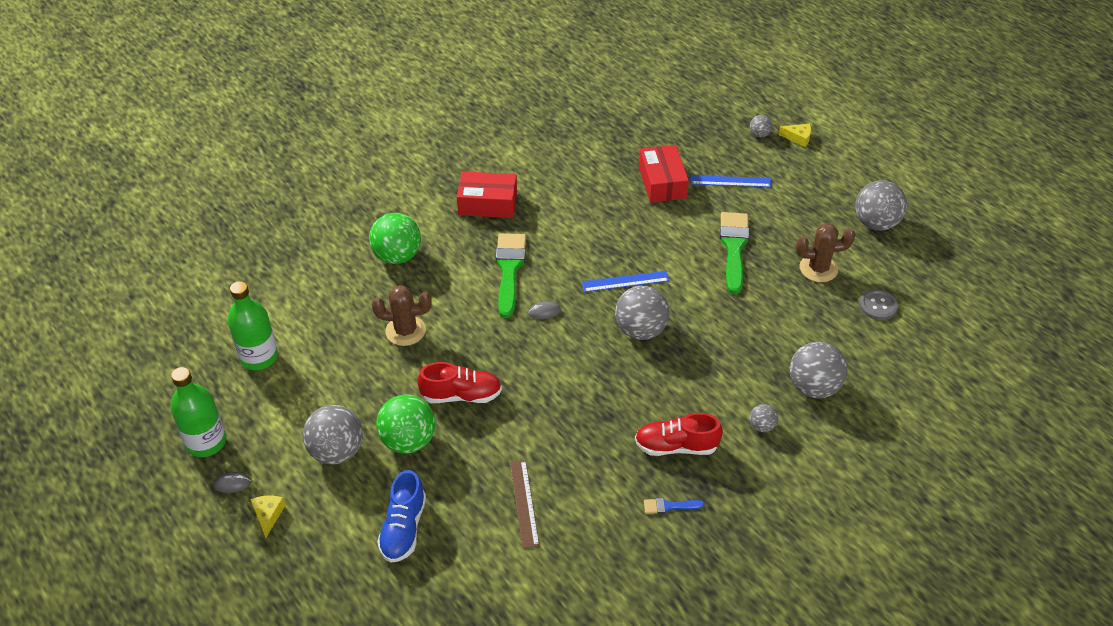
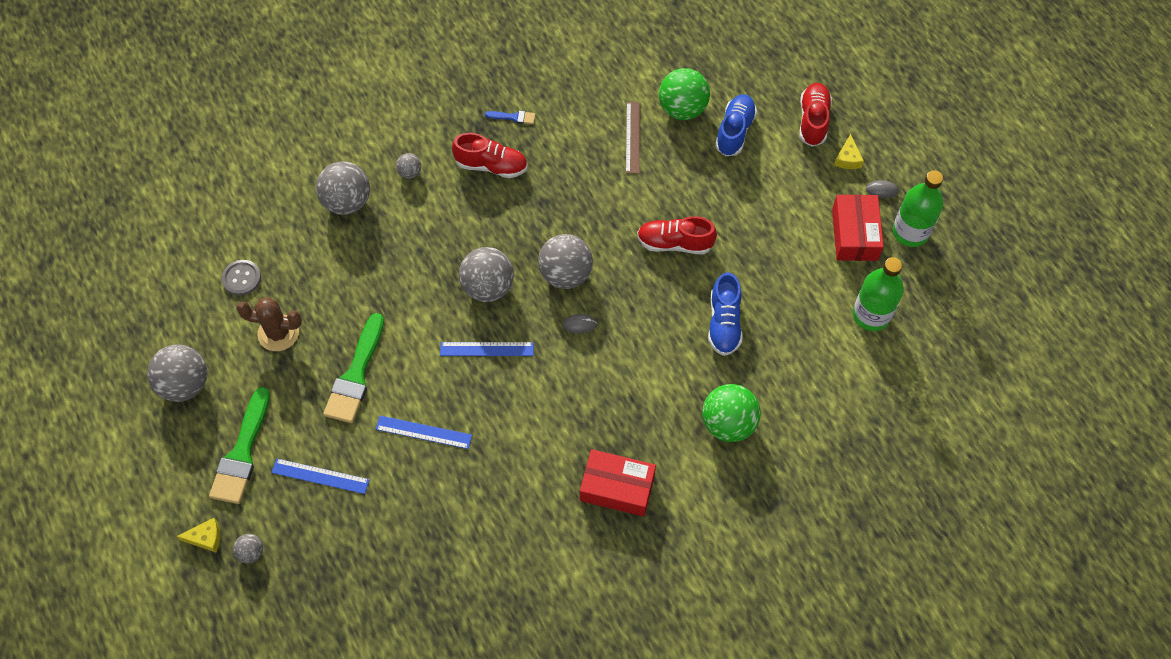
camera: 170 degrees left, 15 degrees up
grey ball [303,405,363,465] -> grey ball moved to [538,234,593,289]
brown cactus [372,285,432,346] -> blue shoe [708,272,742,356]
green ball [376,395,436,454] -> green ball moved to [659,68,710,120]
green brush [496,233,526,318] -> green brush moved to [209,387,270,504]
red box [639,145,689,203] -> red box moved to [832,195,884,261]
yellow cheese [778,124,811,147] -> yellow cheese turned 150 degrees clockwise [176,518,220,552]
none -> blue ruler [376,416,472,449]
none -> red shoe [799,83,832,147]

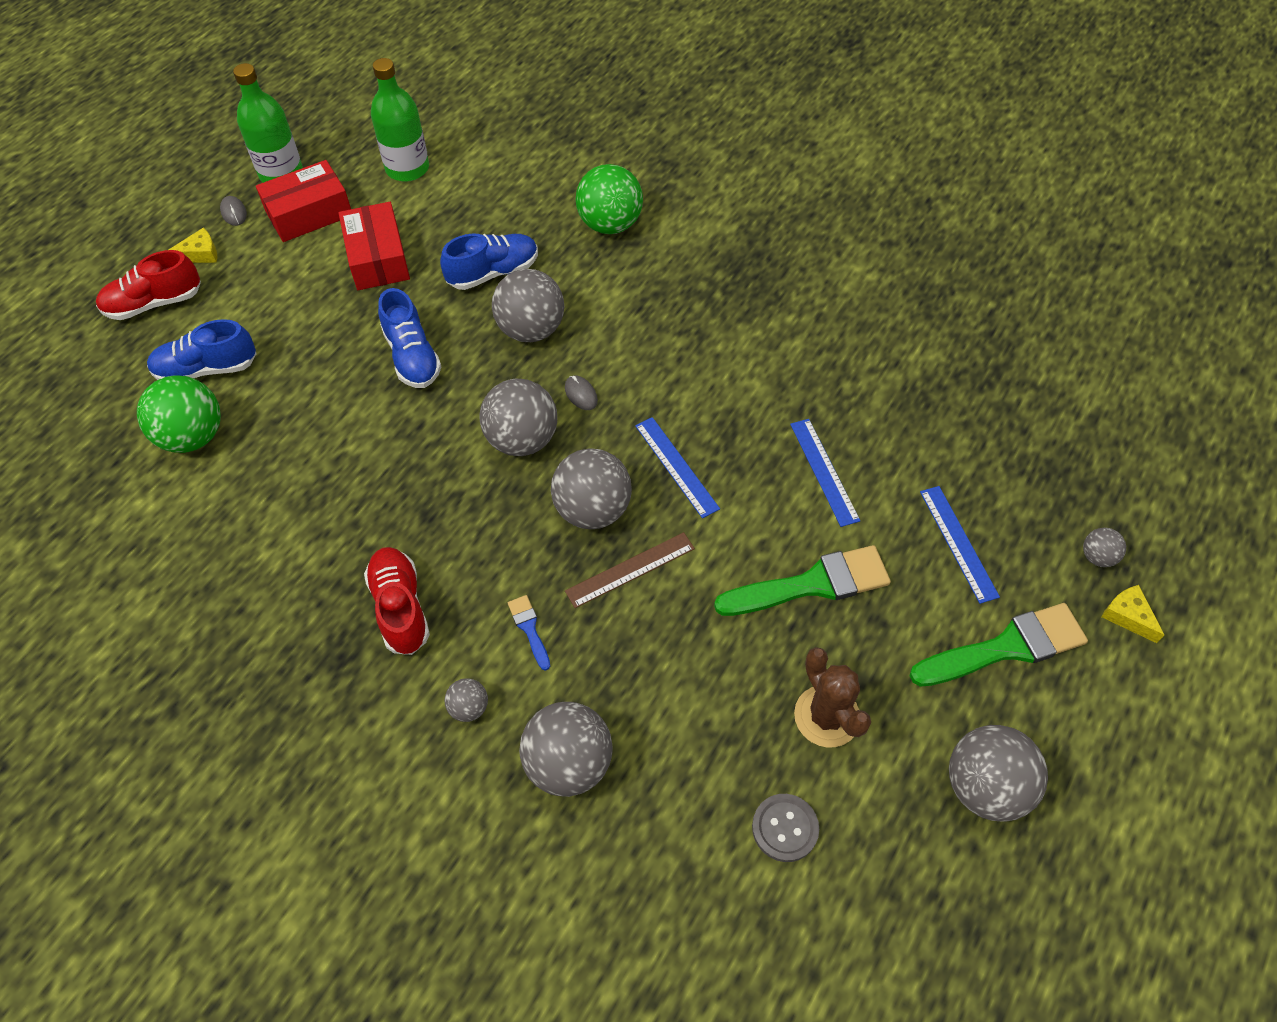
camera: 120 degrees left, 5 degrees down
blue brush [485,111,536,124] -> blue brush moved to [508,595,550,671]
red box [580,449,656,517] -> red box moved to [339,202,410,290]
brown ruler [626,102,640,174] -> brown ruler moved to [565,532,695,608]
red shoe [637,216,717,255] -> blue shoe [378,288,441,388]
none -> grey ball [492,269,564,342]

